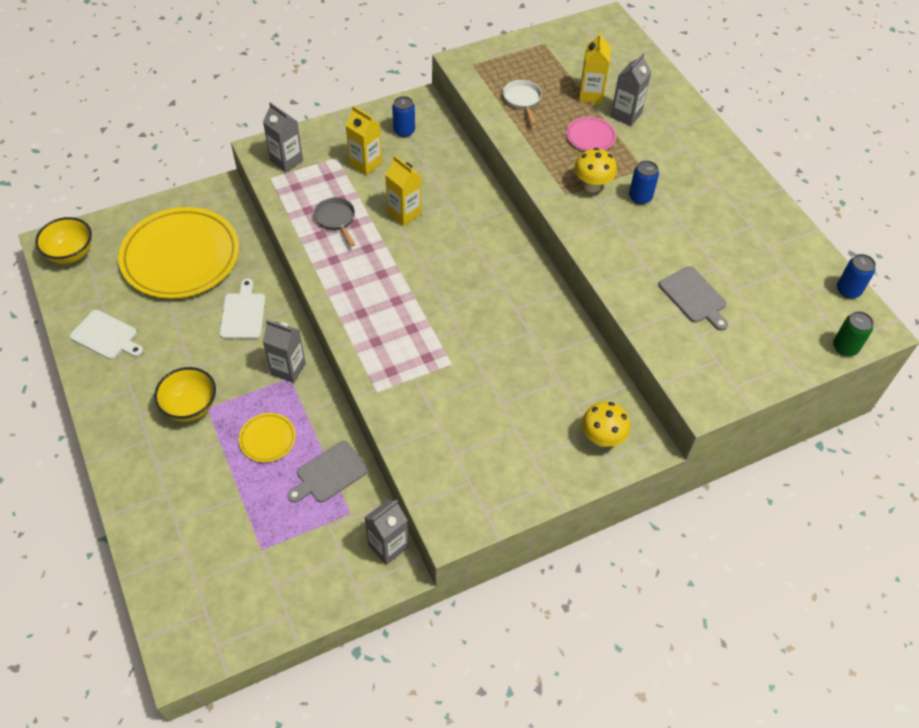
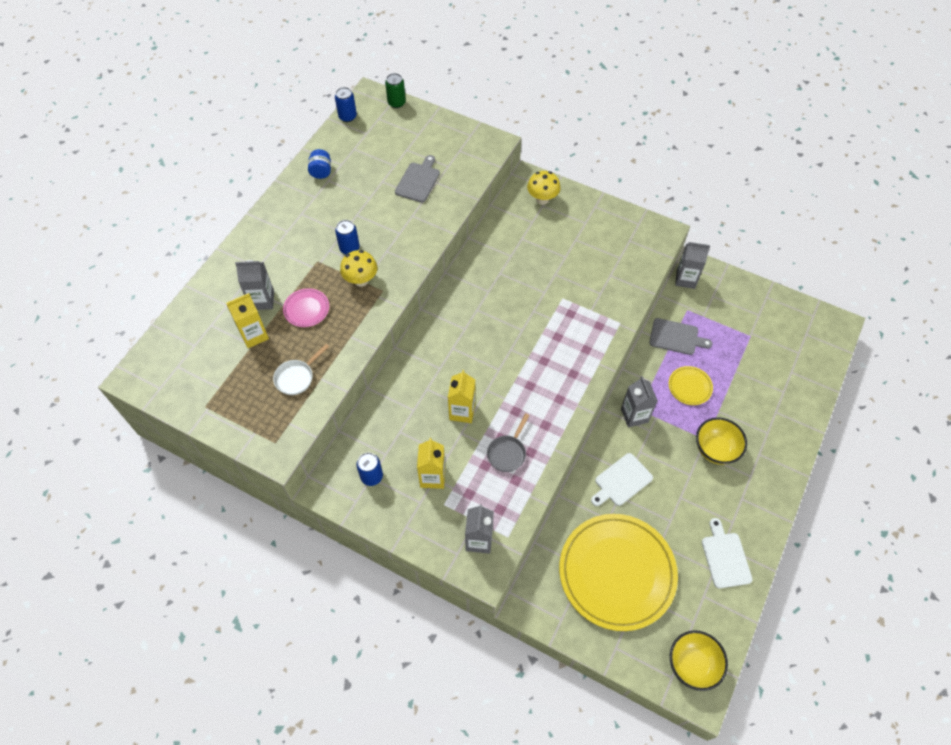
camera: 125 degrees left, 5 degrees up
none -> blue jar [308,149,331,179]

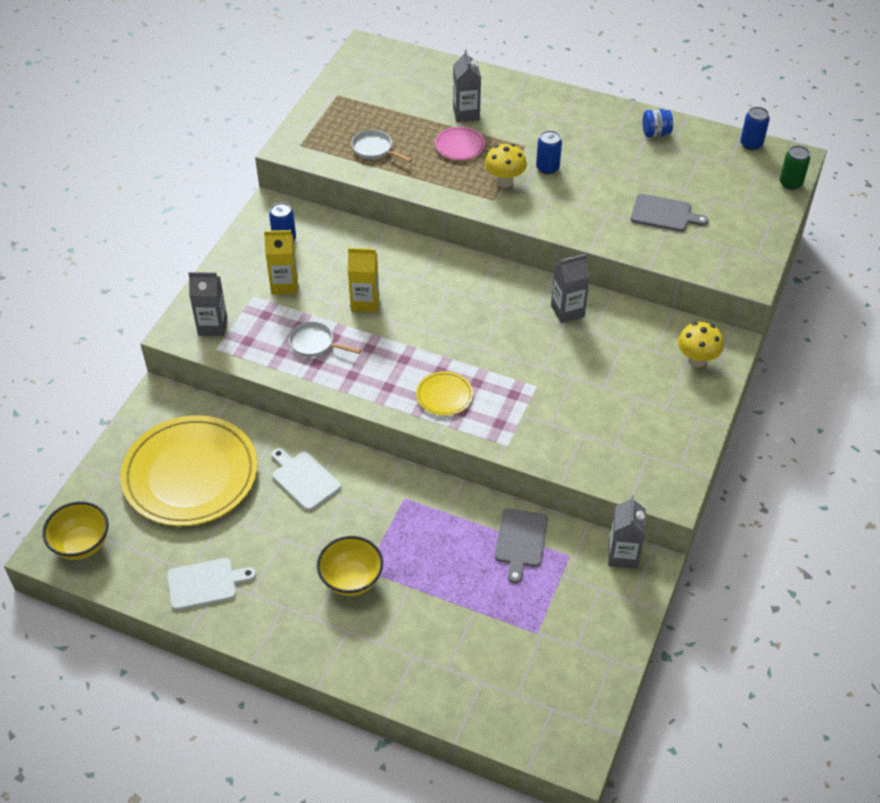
camera: 85 degrees right, 10 degrees down
yellow carton [226,293,269,348] -> none
grey pan [487,413,530,472] -> white pan [289,321,361,357]
grey carton [621,376,658,427] -> grey carton moved to [551,254,590,323]
yellow plate [669,366,713,405] -> yellow plate moved to [416,371,473,416]

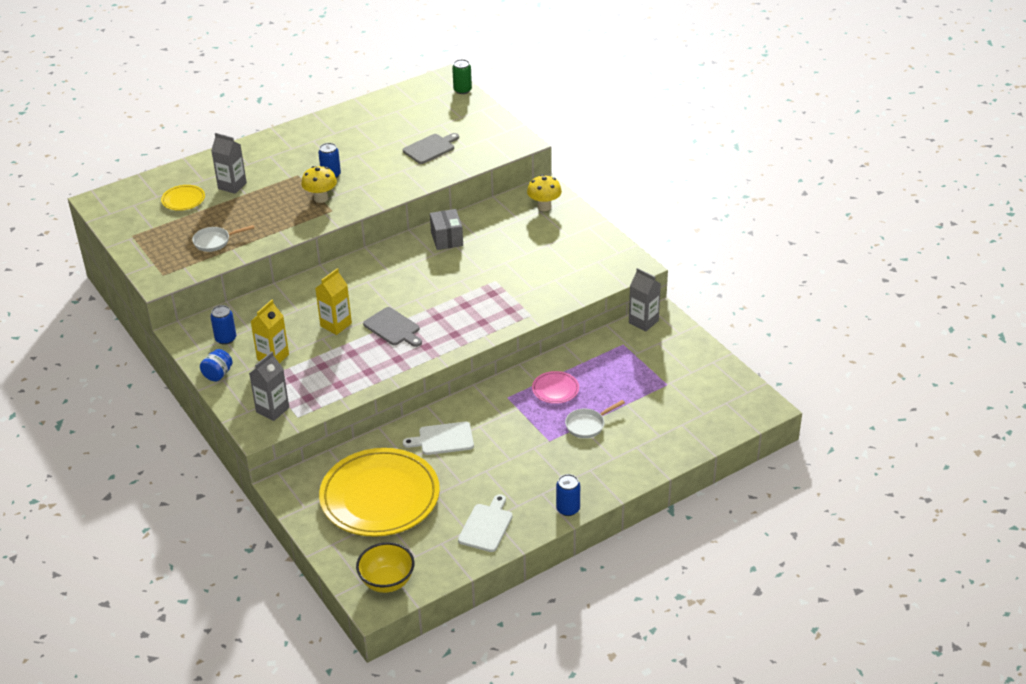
camera: 55 degrees left, 10 degrees down
white pan [289,321,361,357] -> white pan moved to [565,400,625,438]
yellow bowl [317,536,383,596] -> none
yellow plate [416,371,473,416] -> yellow plate moved to [161,185,205,211]
pink plate [435,127,485,160] -> pink plate moved to [532,371,579,404]
grey cutting board [495,508,548,583] -> grey cutting board moved to [363,307,422,347]
grey carton [551,254,590,323] -> grey box [430,209,463,250]
blue jar [643,109,673,137] -> blue jar moved to [200,349,233,382]
blue can [740,107,770,150] -> blue can moved to [556,474,580,516]

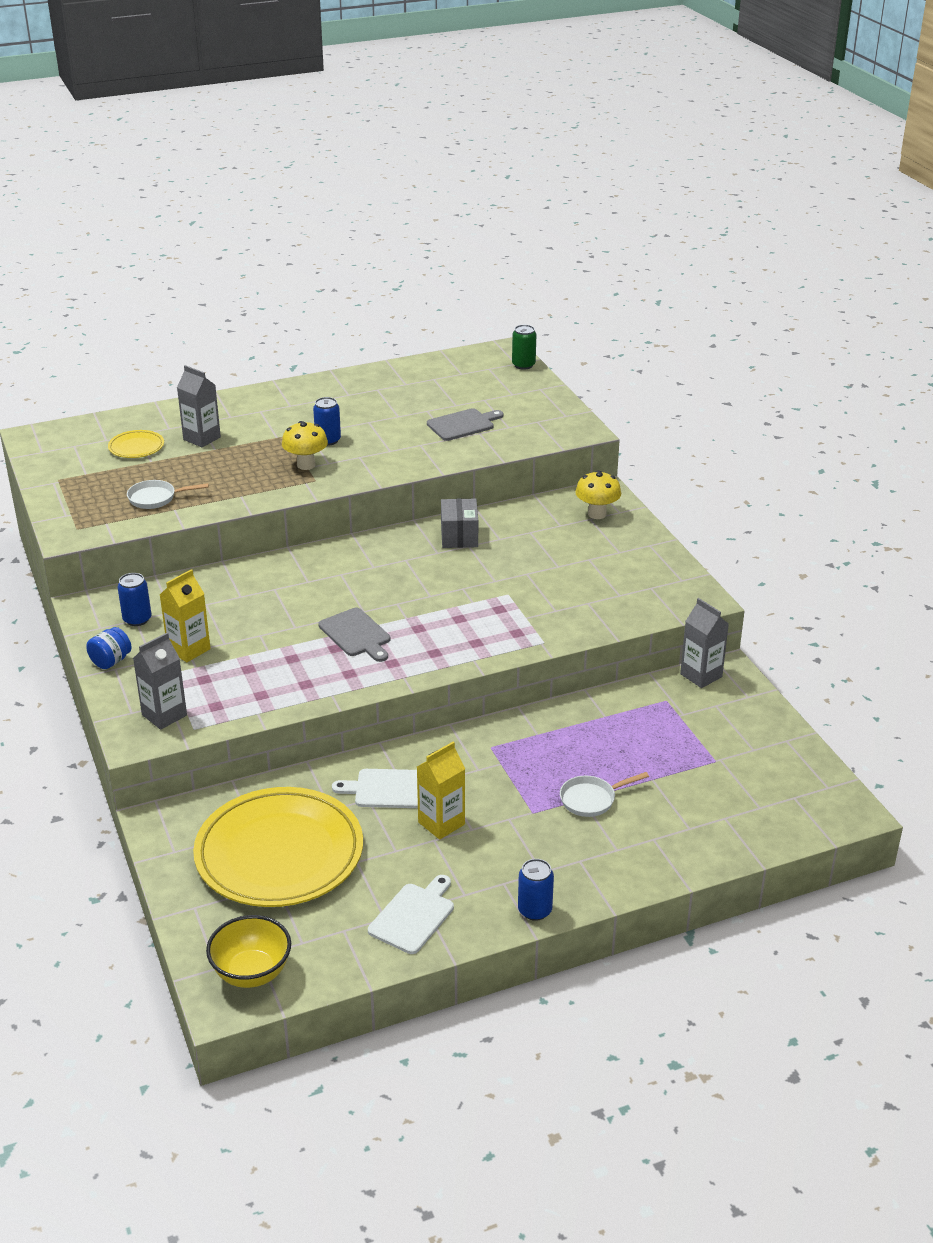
camera: 10 degrees right, 5 degrees down
yellow carton [315,268,352,335] -> yellow carton moved to [417,742,465,839]
pink plate [532,371,579,404] -> none

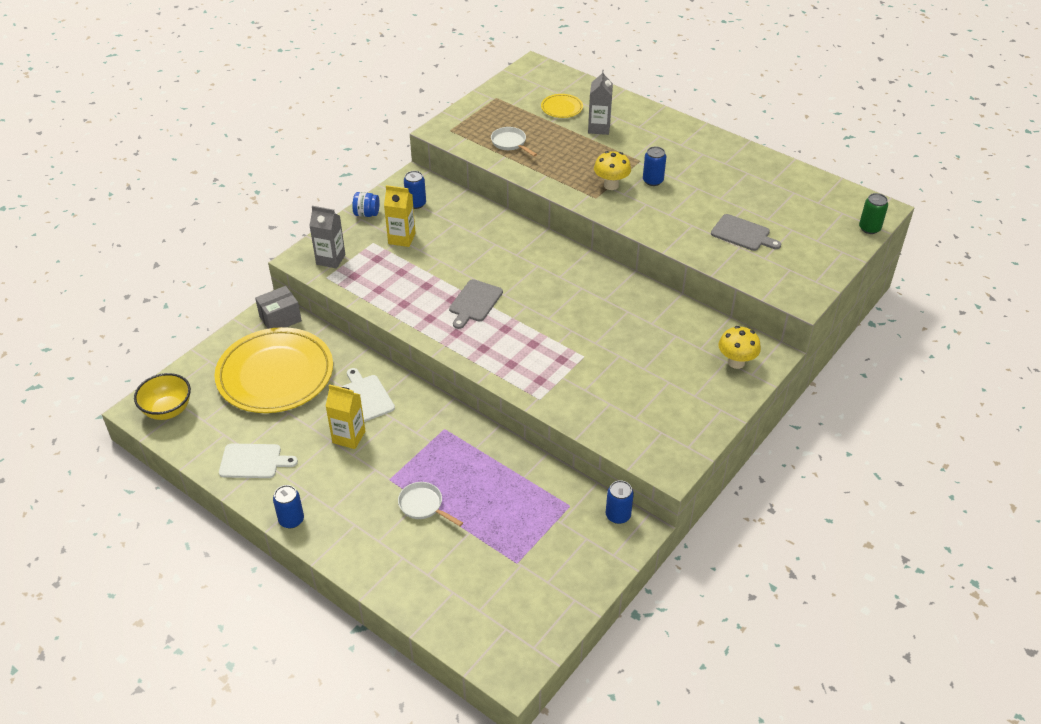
camera: 60 degrees right, 10 degrees up
grey box [441,499,478,548] -> grey box moved to [255,286,302,329]
grey carton [680,598,729,688] -> blue can [606,480,634,524]

